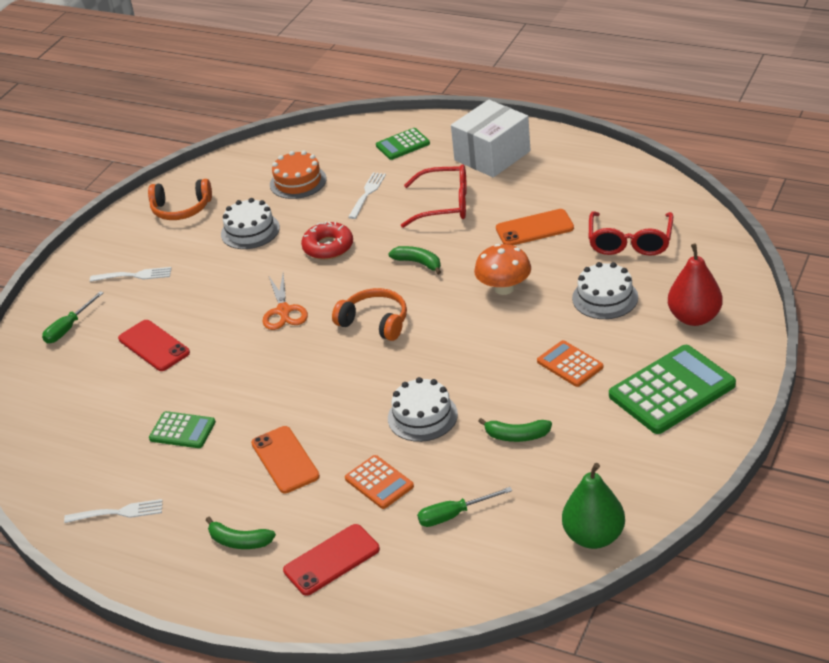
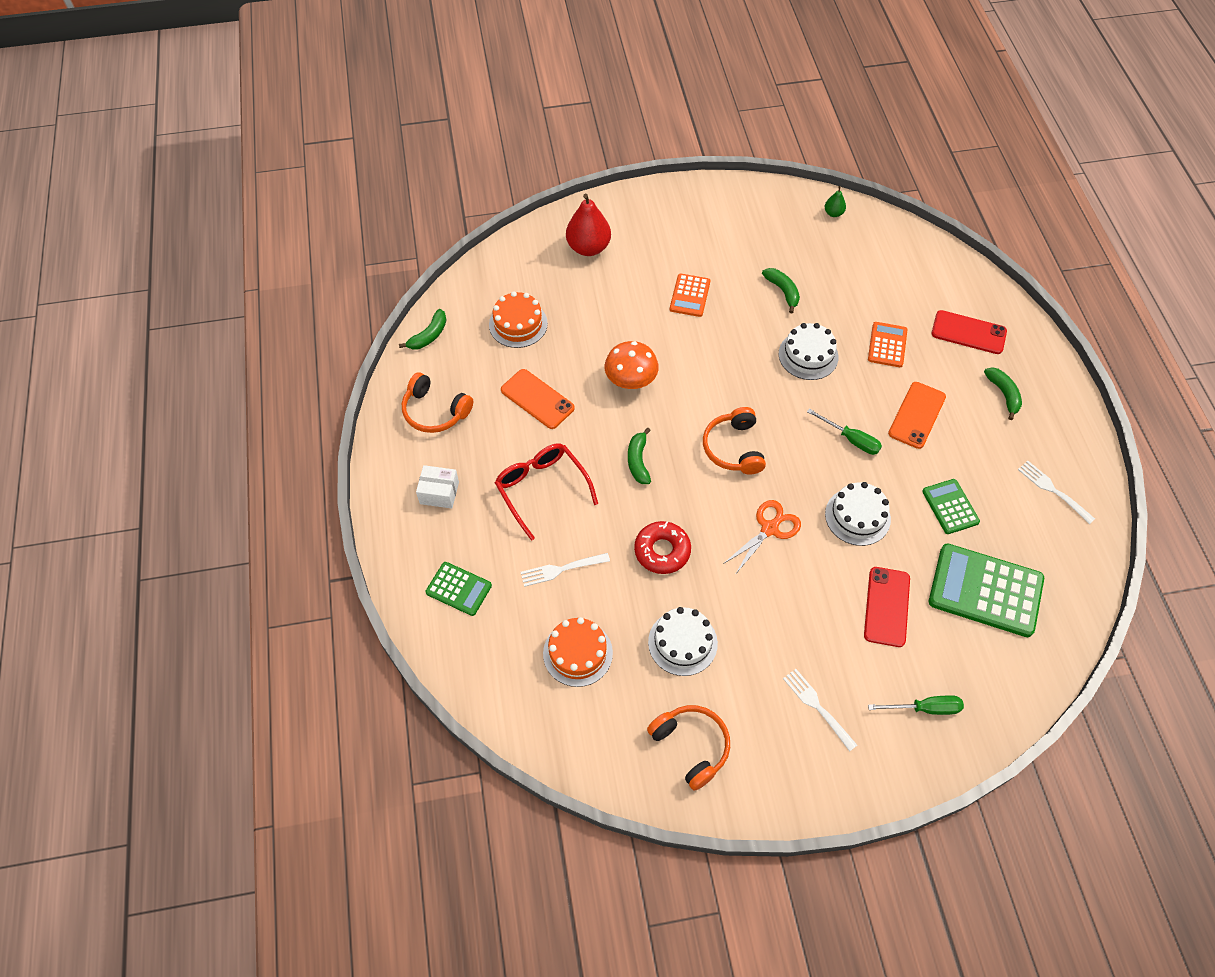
camera: 130 degrees left, 20 degrees up
green screwdriver [417,487,512,527] -> green screwdriver moved to [807,409,882,455]
white box [451,100,531,177] -> white box [416,465,459,509], size x0.52
green pear [562,463,625,549] -> green pear [825,186,846,217], size x0.48
white cake [572,262,638,319] -> white cake moved to [825,482,891,546]
red glasses [589,212,673,256] -> orange cake [489,291,548,348]
green calculator [609,345,736,434] -> green calculator moved to [929,543,1044,637]
none -> green banana [399,309,446,349]
none -> orange headphones [402,372,473,433]

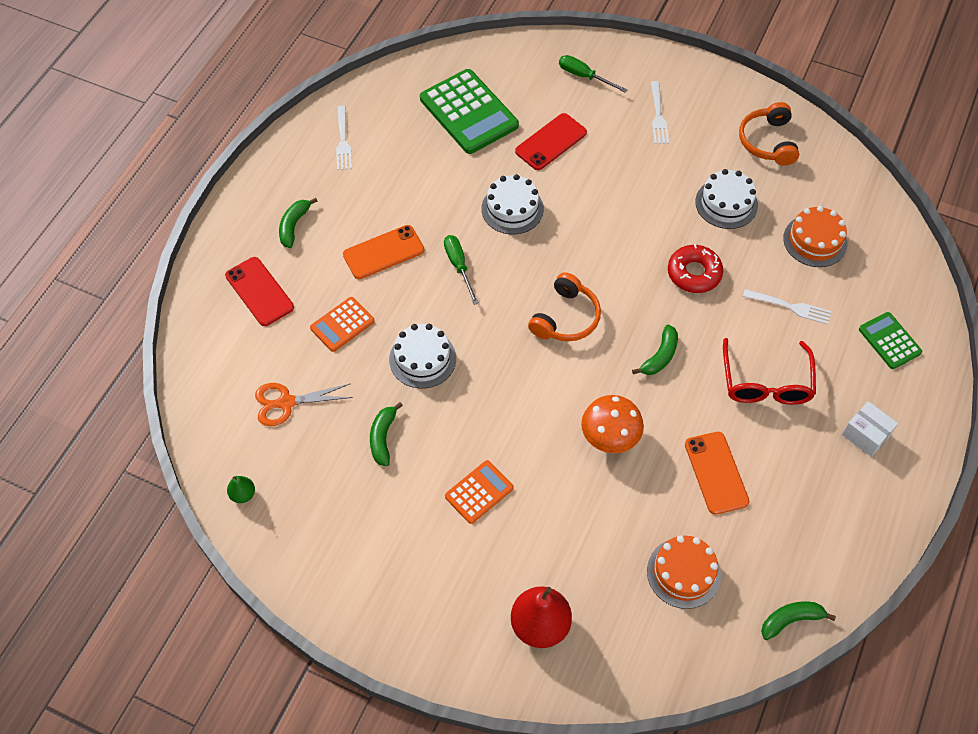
camera: 145 degrees left, 0 degrees up
orange headphones [402,372,473,433] -> none
orange scissors [723,500,801,575] -> orange scissors moved to [255,383,353,426]
green calculator [922,479,980,534] -> none

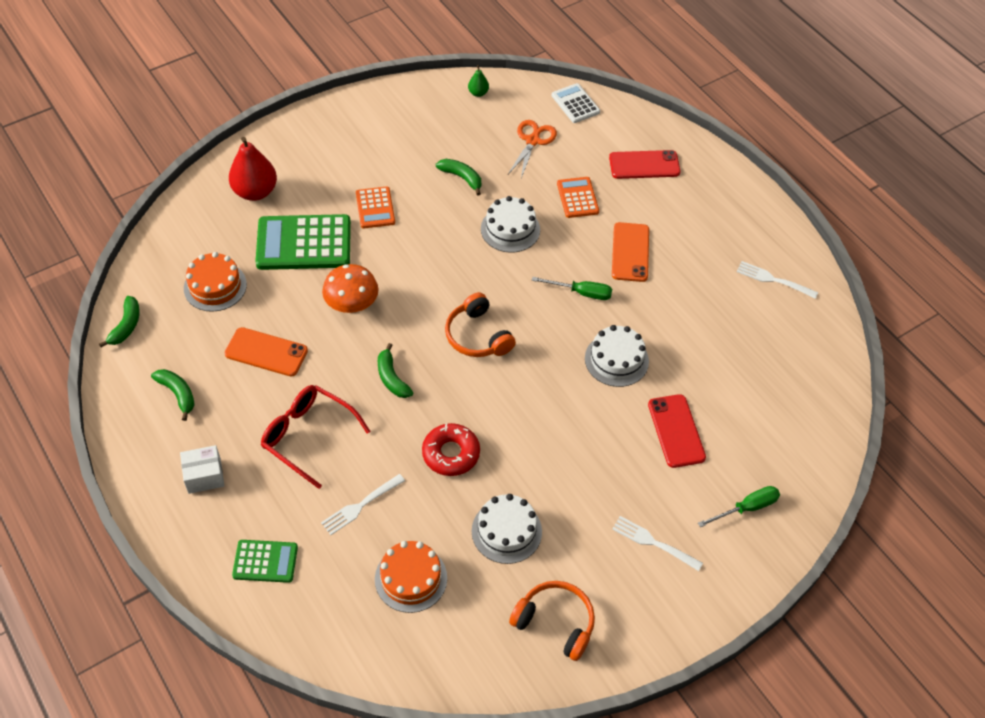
camera: 120 degrees right, 5 degrees down
green banana [279,198,317,248] -> green banana moved to [151,369,195,421]
green calculator [420,69,519,154] -> green calculator moved to [255,214,351,270]
none -> white calculator [552,83,600,123]

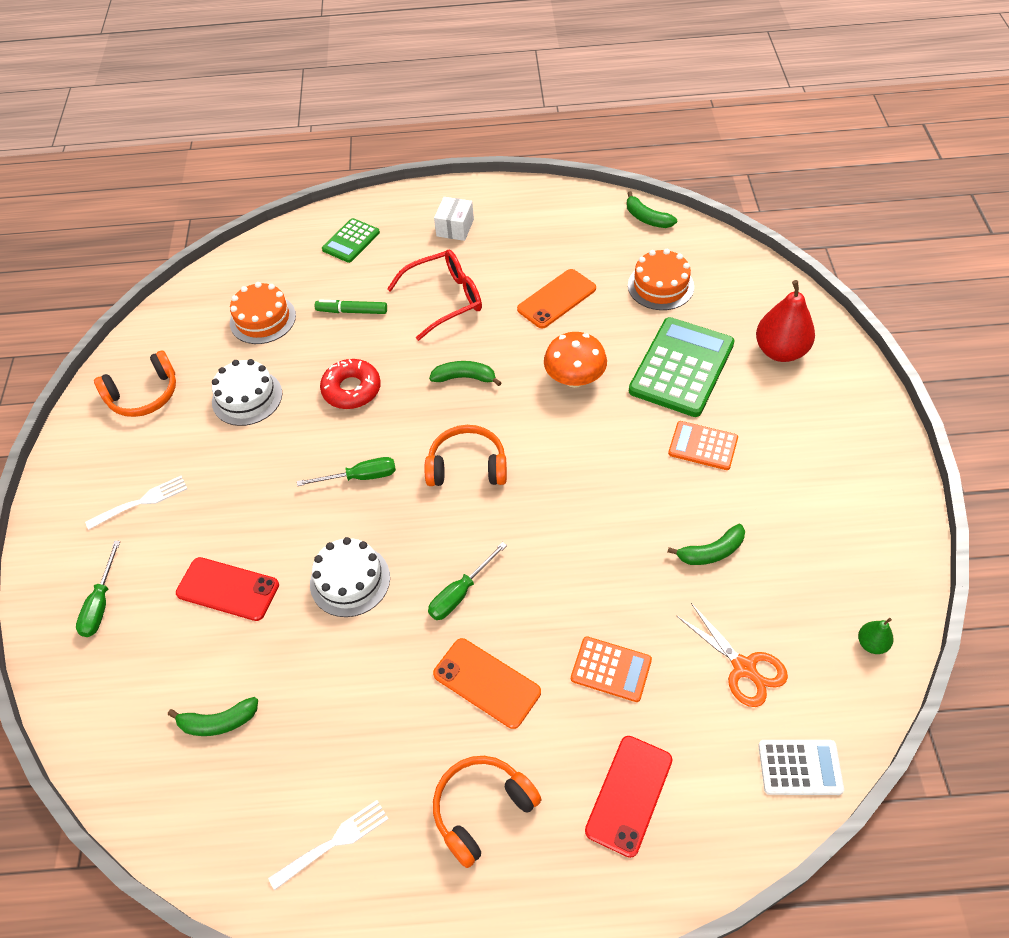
camera: 125 degrees right, 0 degrees up
green banana [151,369,195,421] -> green banana moved to [168,697,258,736]
white fork [321,474,405,535] -> green marker [315,300,387,314]
white cake [481,196,540,253] -> none
none -> green screwdriver [297,457,396,486]
none -> orange headphones [433,756,542,868]

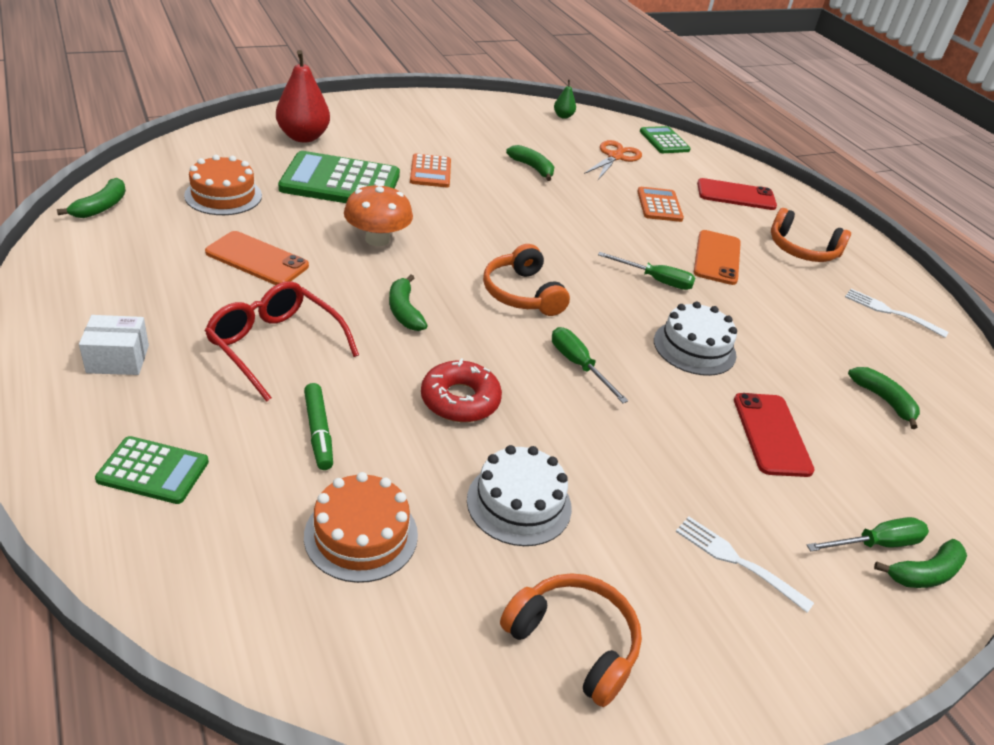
camera: 120 degrees left, 15 degrees down
white calculator [758,740,844,795] -> green calculator [640,126,691,153]
none -> green banana [874,539,967,588]

